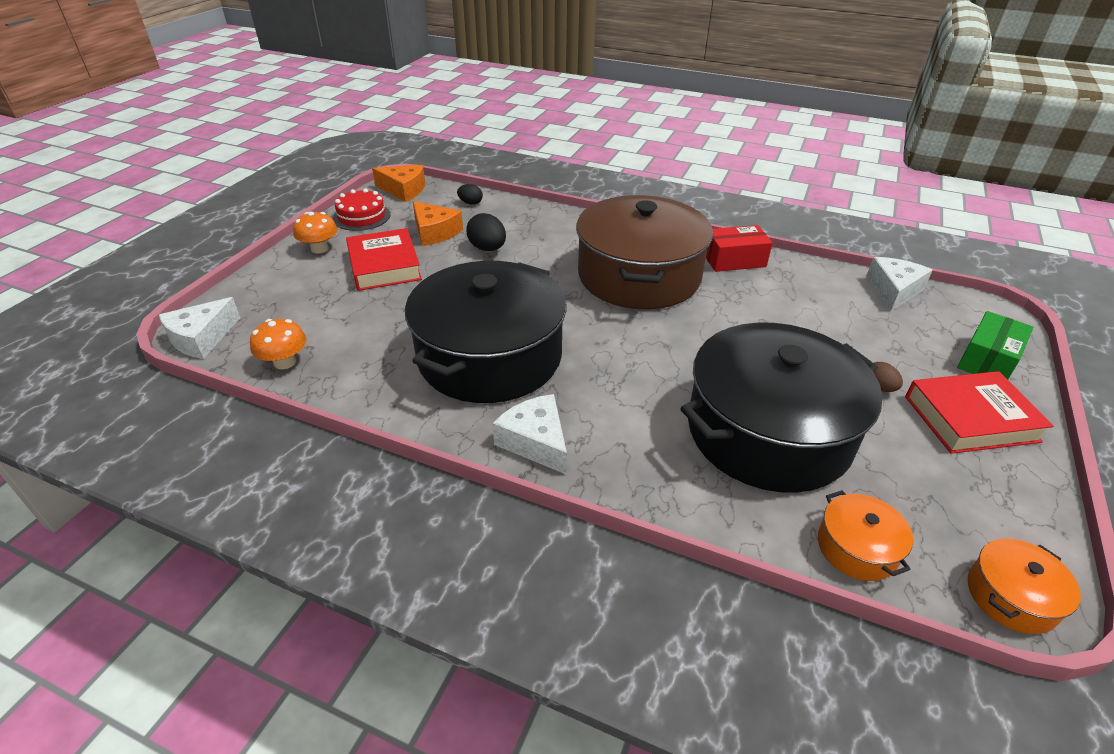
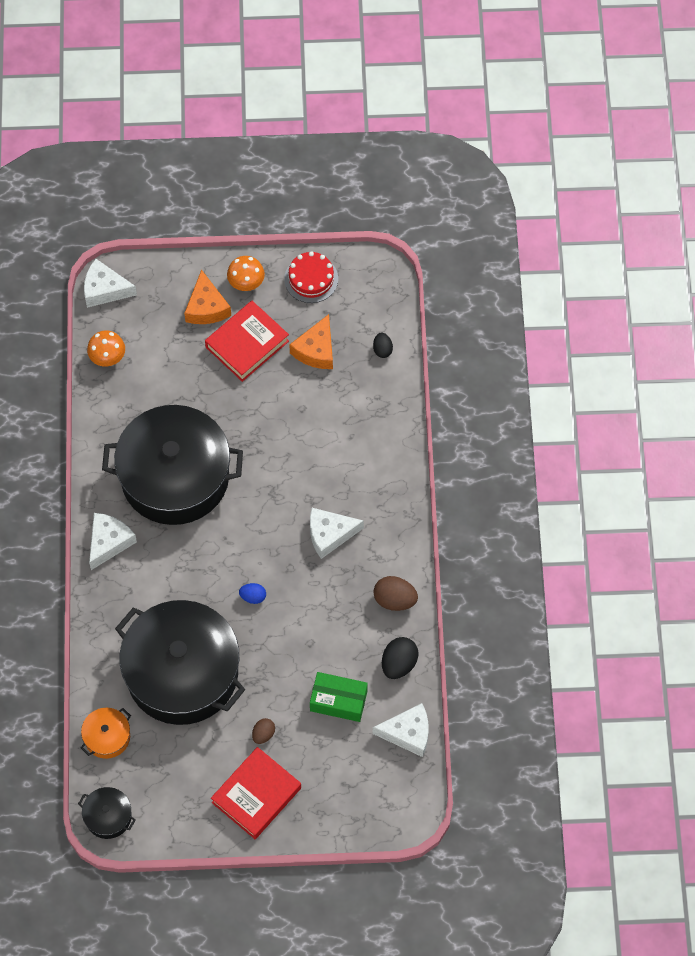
camera: 65 degrees right, 25 degrees up
orange cheese [372,165,425,202] -> orange cheese moved to [184,270,231,324]
black egg [466,213,506,251] -> black egg moved to [382,637,418,679]
brown pot [576,195,713,309] -> white cheese [310,508,364,559]
red box [706,225,773,272] -> brown egg [373,576,418,611]
red book [905,371,1054,454] -> red book turned 75 degrees clockwise [211,747,301,839]
green box [957,311,1033,379] -> green box moved to [310,672,368,722]
orange pot [968,538,1081,634] -> black pot [78,787,136,839]
none -> blue egg [239,583,266,604]

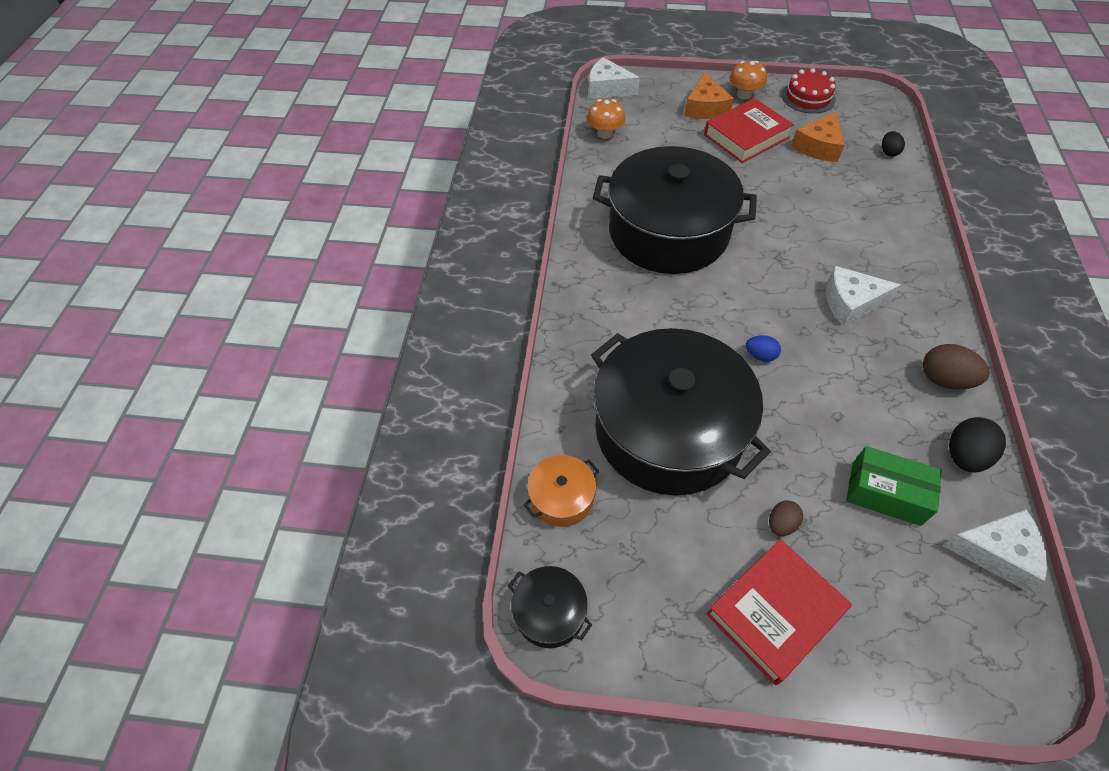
camera: 10 degrees right, 10 degrees down
white cheese [89,513,137,570] -> none

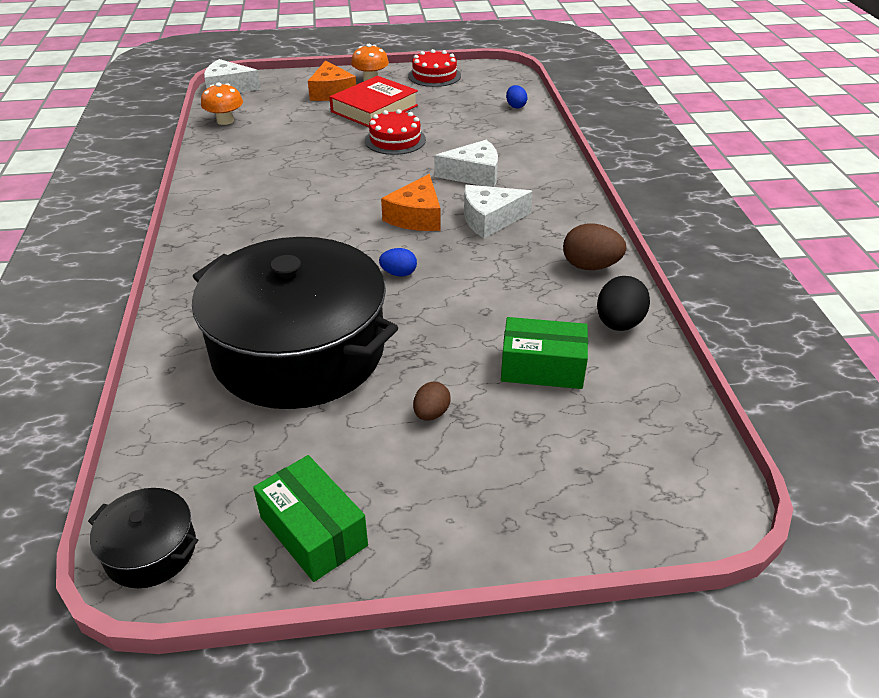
camera: 15 degrees left, 15 degrees down
orange pot [523,455,599,527] -> none
black pot [593,146,757,274] -> none
red book [706,539,852,685] -> none
orange cheese [791,111,844,162] -> orange cheese moved to [381,174,441,231]
black egg [882,131,905,157] -> blue egg [506,85,528,108]
white cheese [942,509,1047,591] -> white cheese moved to [434,140,498,187]
none -> green box [253,455,368,582]
none -> red cake [365,109,426,155]

